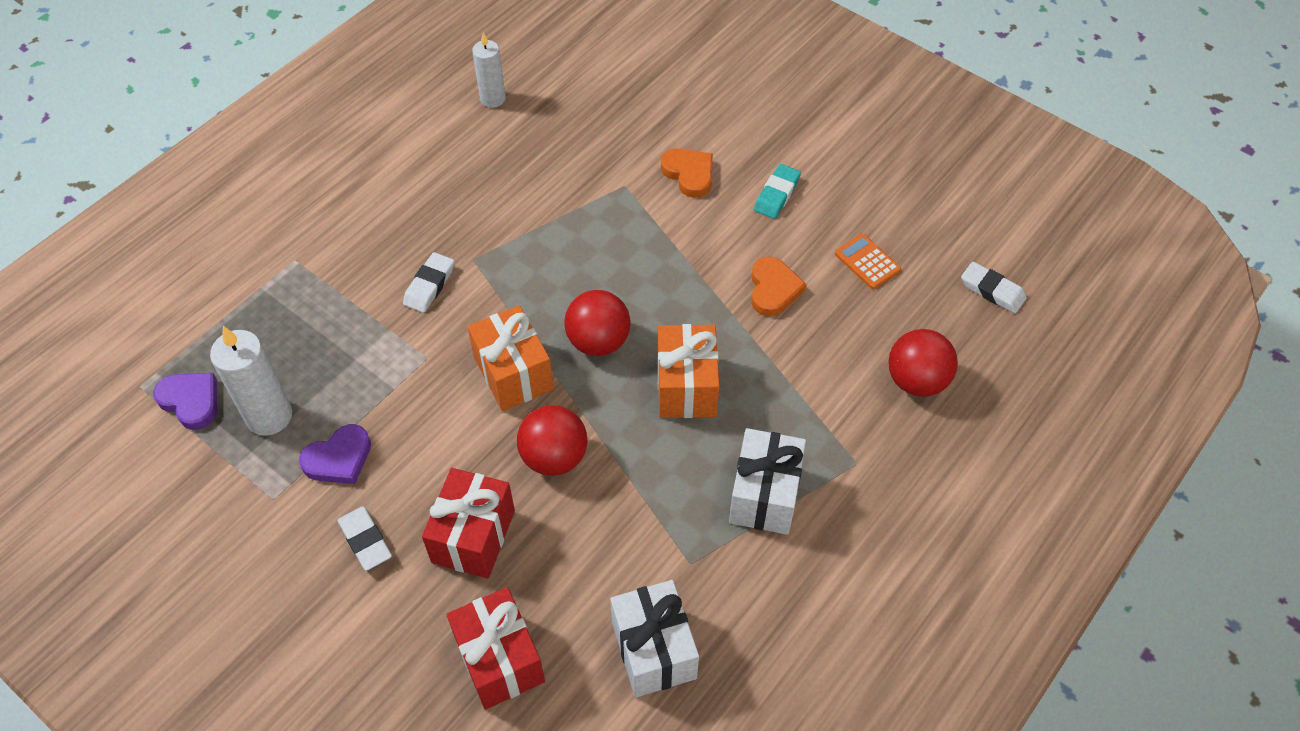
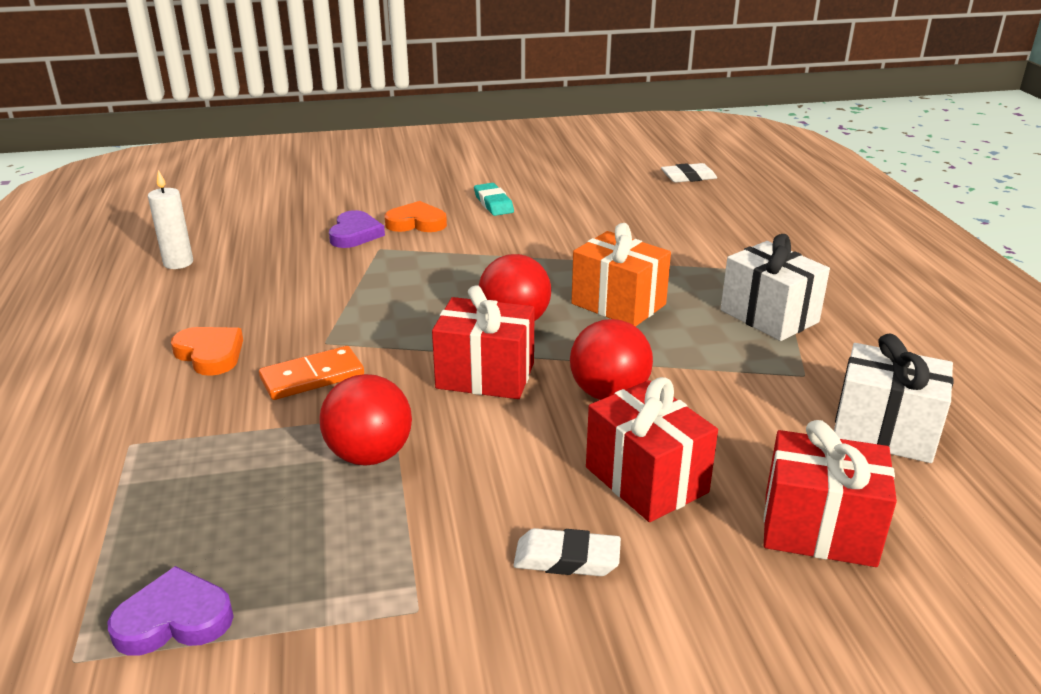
camera: 50 degrees left, 25 degrees down
white candle [210,326,292,436] -> none
purple heart [299,424,371,484] -> purple heart moved to [329,210,385,248]
white eraser [403,252,454,313] -> orange domino [259,346,364,400]
orange gift [468,305,554,411] -> red gift [432,285,535,399]
orange heart [751,256,807,316] -> orange heart moved to [171,327,243,376]
orange calculator [835,234,901,289] -> none
red ball [888,329,958,397] -> red ball moved to [319,374,412,466]

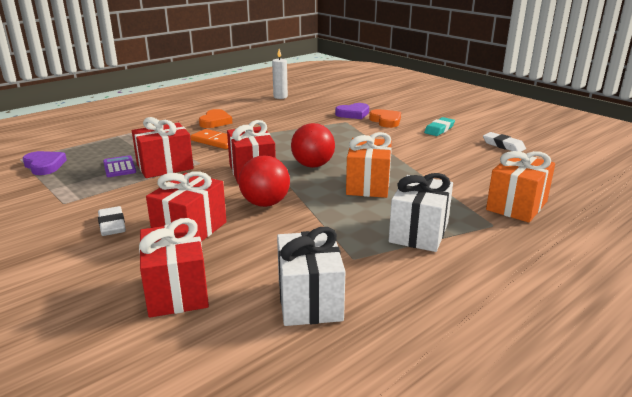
camera: 60 degrees right, 5 degrees down
red ball [319,374,412,466] -> red gift [132,117,194,178]
white eraser [661,163,717,183] -> white eraser moved to [483,132,526,152]
none -> purple calculator [103,155,136,177]
none -> orange gift [486,151,555,223]

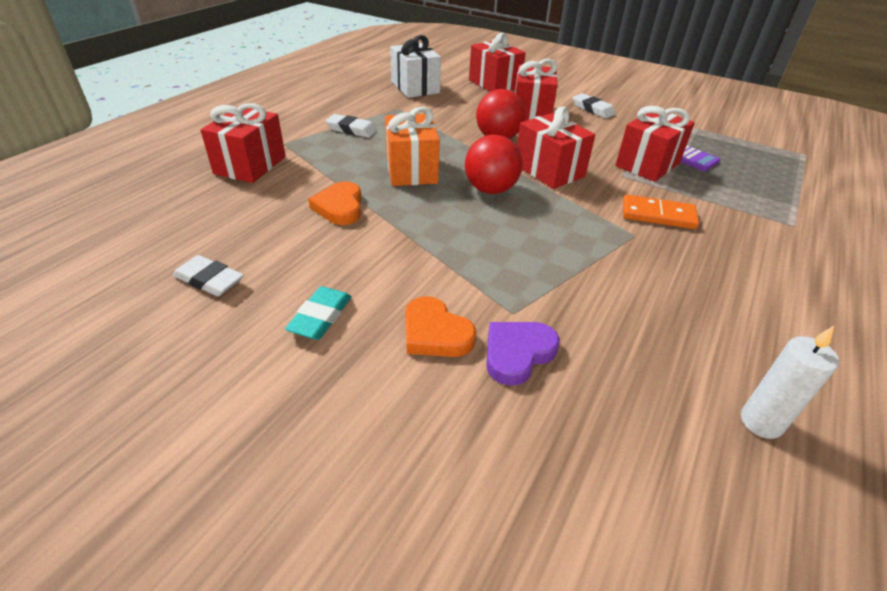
camera: 160 degrees right, 15 degrees up
purple heart [23,151,67,175] -> none
orange heart [199,109,232,128] -> orange heart moved to [308,181,362,225]
white gift [389,173,453,252] -> white eraser [326,114,377,138]
orange gift [486,151,555,223] -> red gift [200,103,286,183]

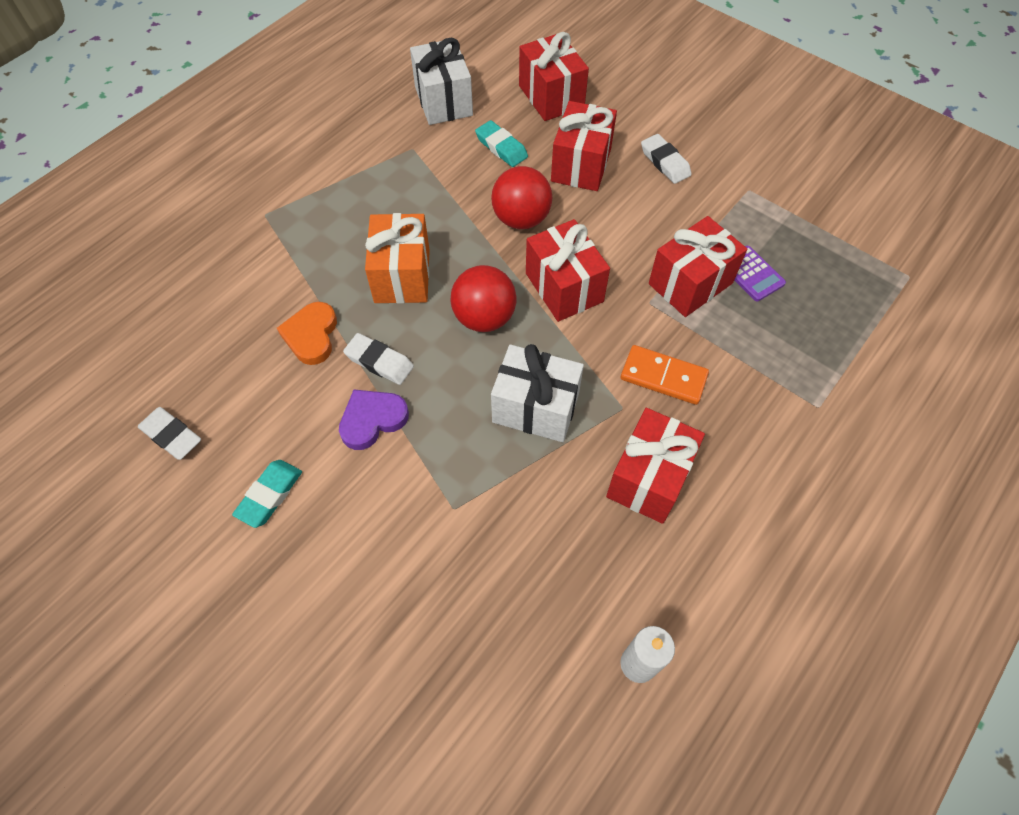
camera: 10 degrees right, 20 degrees up
red gift [200,103,286,183] -> red gift moved to [606,408,705,524]
white eraser [326,114,377,138] -> white eraser moved to [343,333,414,385]
orange heart [405,296,477,357] -> none
purple heart [486,322,560,386] -> purple heart moved to [339,390,409,450]
none -> turquoise eraser [475,120,528,167]
none -> white gift [491,344,584,442]

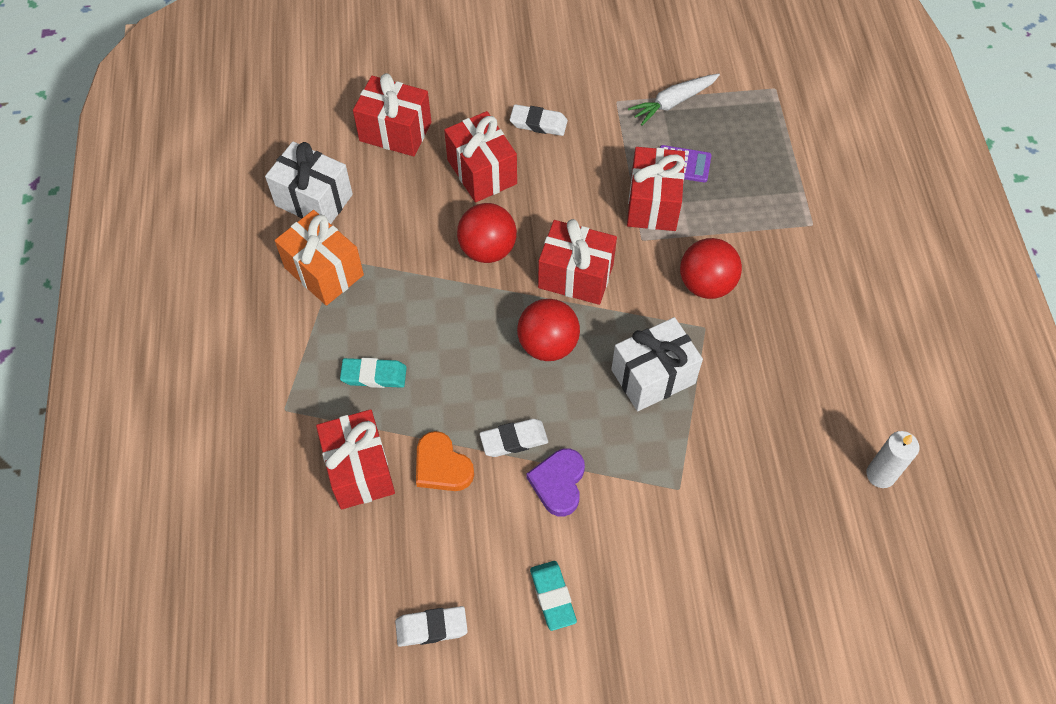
camera: 45 degrees left, 0 degrees up
orange gift [365,213,430,304] -> orange gift moved to [275,210,364,306]
turquoise eraser [475,120,528,167] -> turquoise eraser moved to [340,358,407,388]
red gift [606,408,705,524] -> red gift moved to [316,409,395,510]
orange domino [621,345,709,405] -> red ball [680,238,742,299]
none -> white carrot [628,74,720,125]

